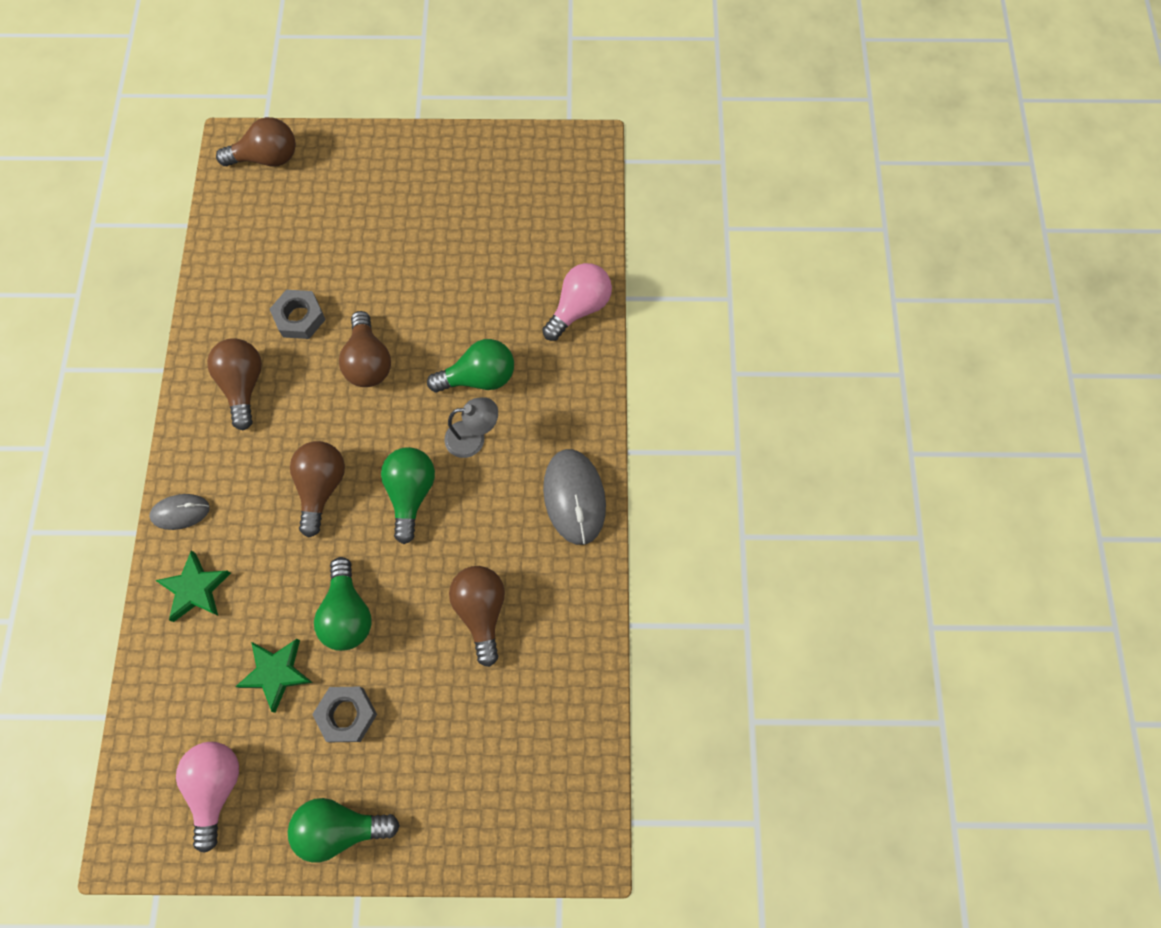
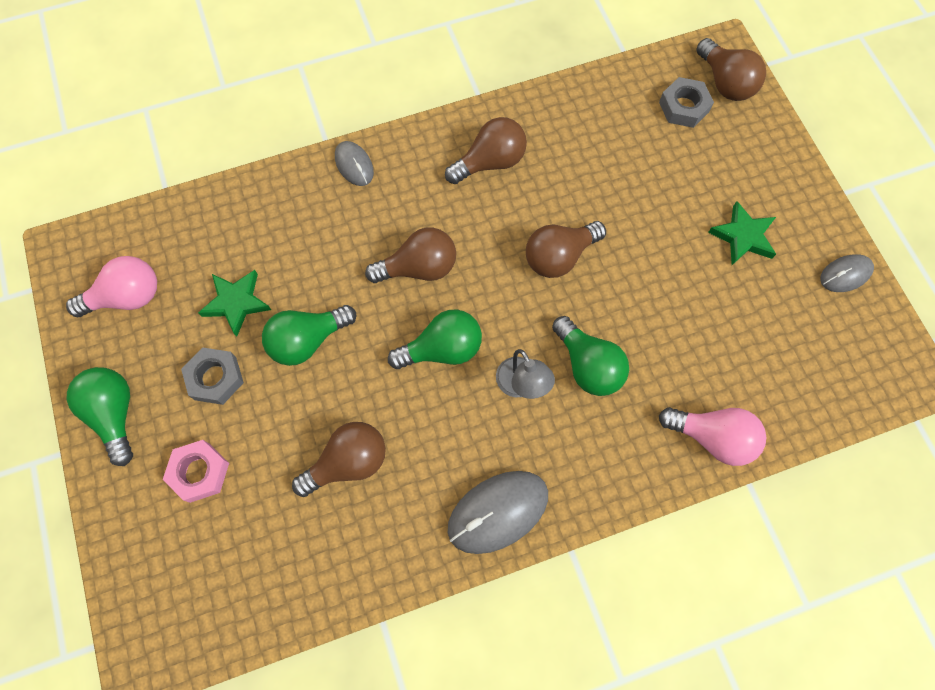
camera: 70 degrees right, 0 degrees up
green star [155,551,231,622] -> green star moved to [708,201,776,265]
grey nut [270,290,326,339] -> grey nut moved to [659,77,714,128]
none -> pink nut [163,440,229,503]
none -> grey mouse [820,254,874,292]

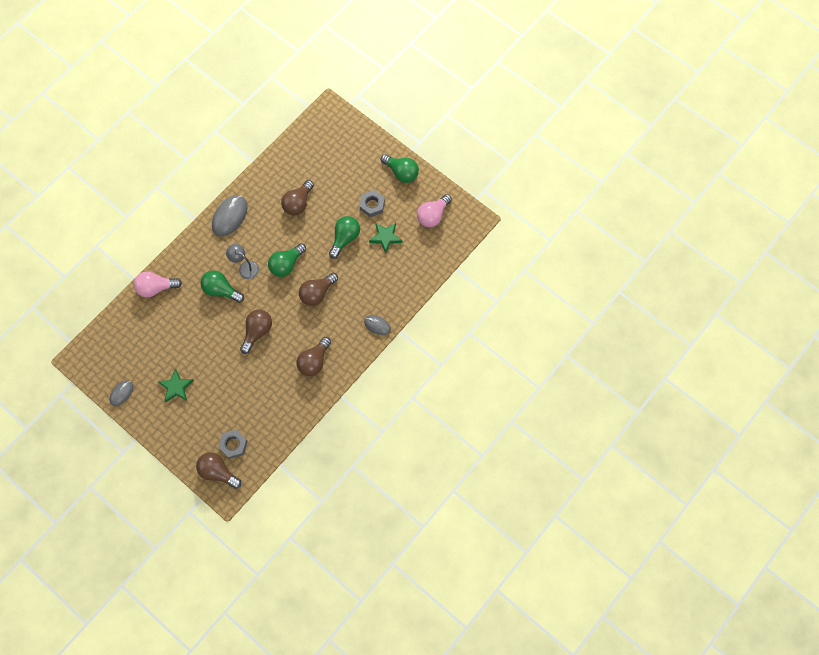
camera: 150 degrees right, 0 degrees up
pink nut [163,440,229,503] -> none

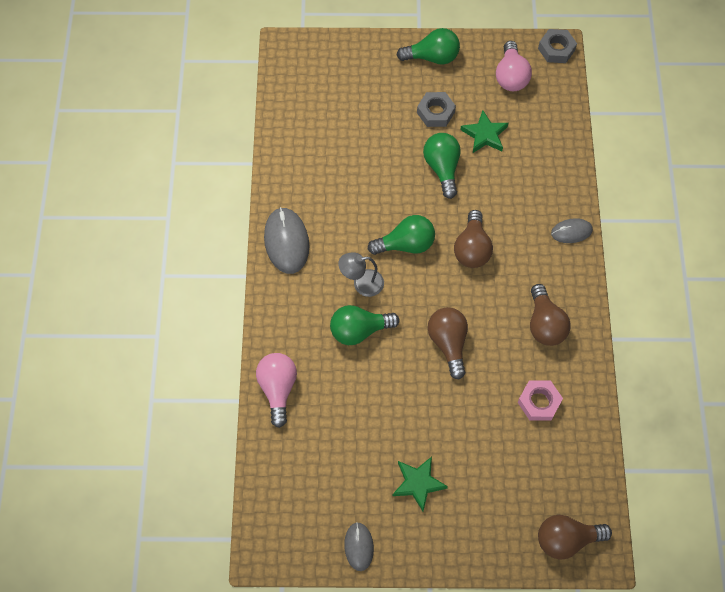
camera: 40 degrees left, 5 degrees down
pink light bulb [134,271,182,297] -> pink light bulb turned 135 degrees clockwise [256,353,297,428]
grey nut [218,429,248,459] -> grey nut moved to [538,29,577,63]
green light bulb [268,243,306,277] -> green light bulb turned 105 degrees counterclockwise [368,215,435,255]
brown light bulb [281,180,314,215] -> none
none -> pink nut [517,380,563,421]

